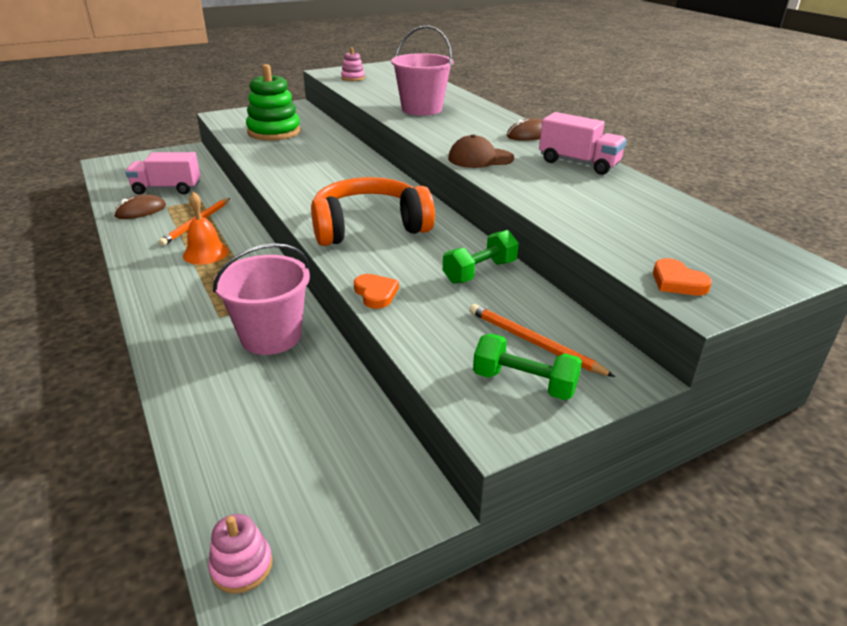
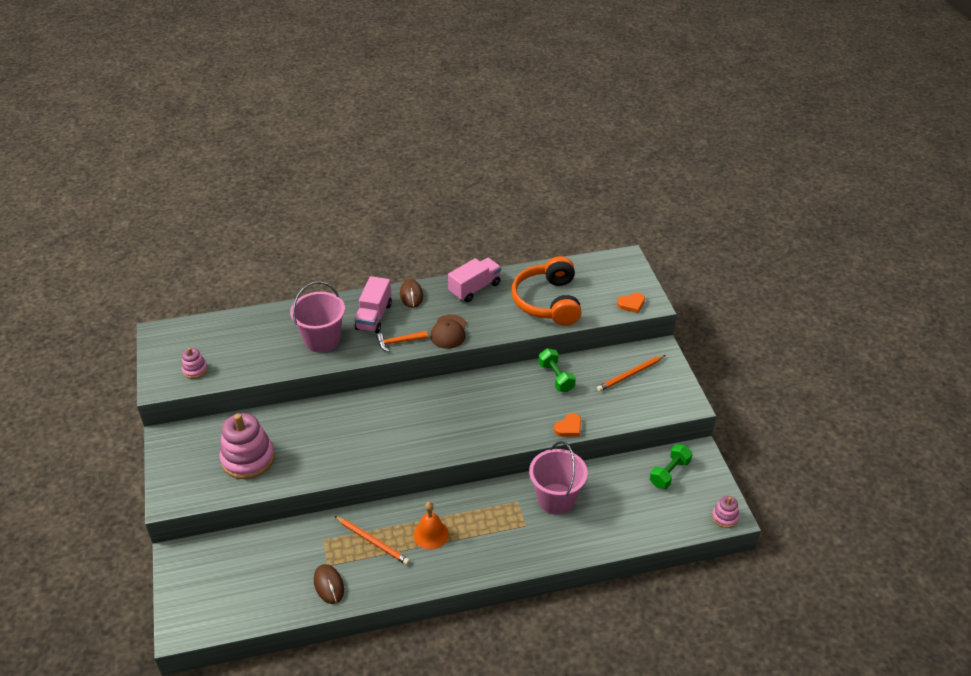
camera: 75 degrees left, 10 degrees up
pink truck [125,152,200,195] -> pink truck moved to [354,276,392,333]
green stacking toy [246,64,301,141] -> pink stacking toy [219,413,275,479]
orange headphones [311,177,435,246] -> orange headphones moved to [511,256,581,326]
orange heart [354,274,399,309] -> orange heart turned 150 degrees clockwise [554,413,581,437]
green dumbbell [473,334,582,400] -> green dumbbell moved to [650,444,692,489]
none -> orange hammer [376,331,428,352]

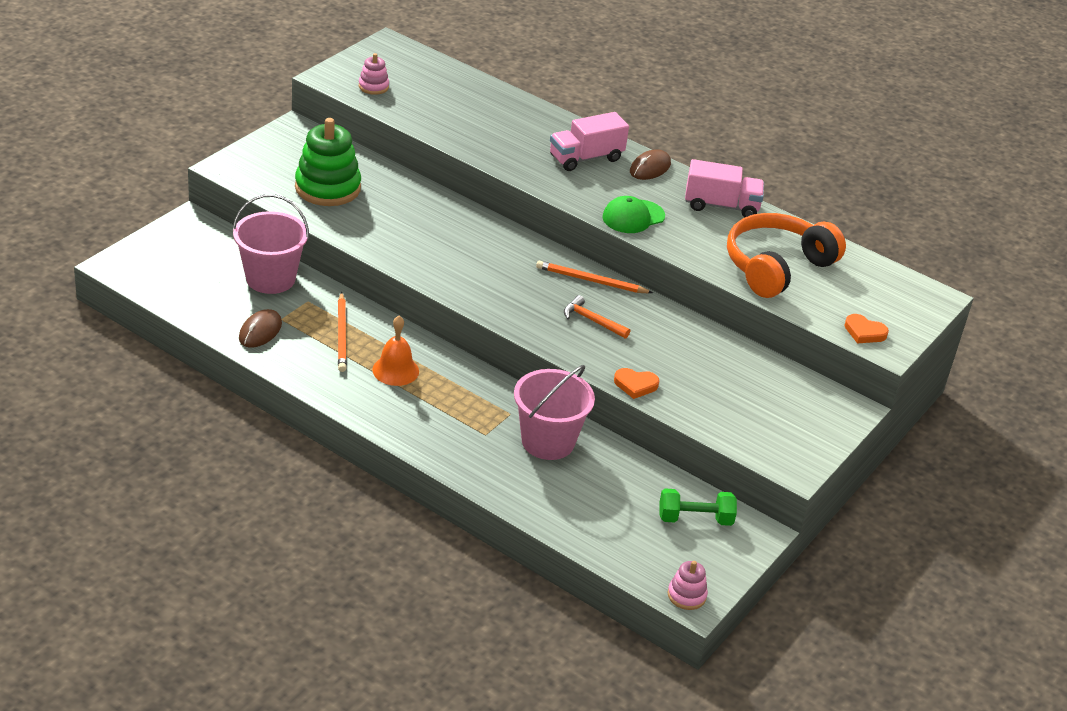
camera: 45 degrees right, 5 degrees down
pink stacking toy [219,413,275,479] -> green stacking toy [295,118,361,206]
pink bucket [290,281,345,353] -> pink bucket moved to [233,194,309,294]
orange hammer [376,331,428,352] -> orange hammer moved to [564,295,630,339]
brown cap [430,314,466,349] -> green cap [602,196,665,233]
green dumbbell [538,348,576,392] -> none
orange pencil [597,355,665,392] -> orange pencil moved to [536,260,653,293]

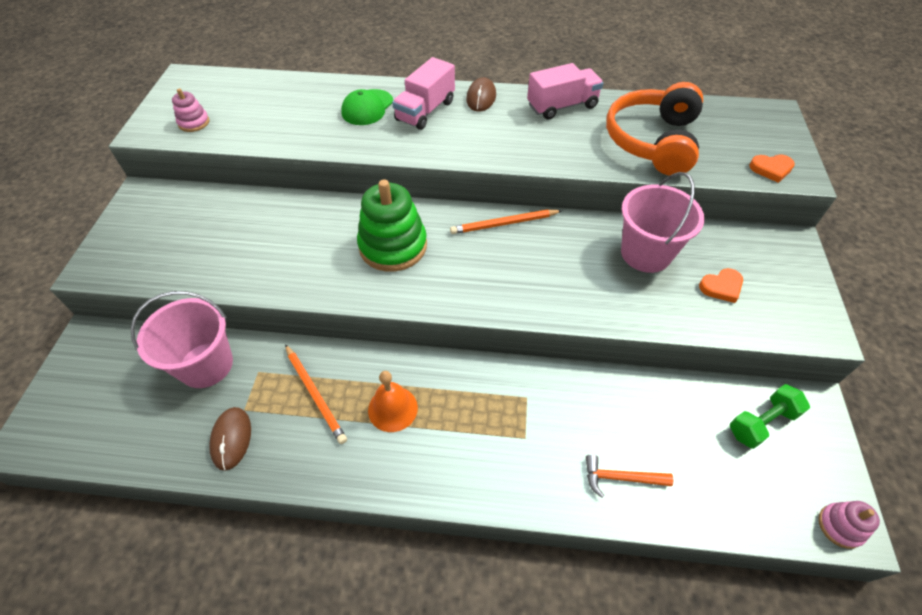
camera: 25 degrees left, 15 degrees up
green stacking toy [295,118,361,206] -> green stacking toy moved to [357,179,427,272]
pink bucket [514,365,595,460] -> pink bucket moved to [621,172,705,273]
orange hammer [564,295,630,339] -> orange hammer moved to [586,455,673,498]
green cap [602,196,665,233] -> green cap moved to [341,89,393,125]
orange heart [614,368,659,399] -> orange heart moved to [699,268,743,303]

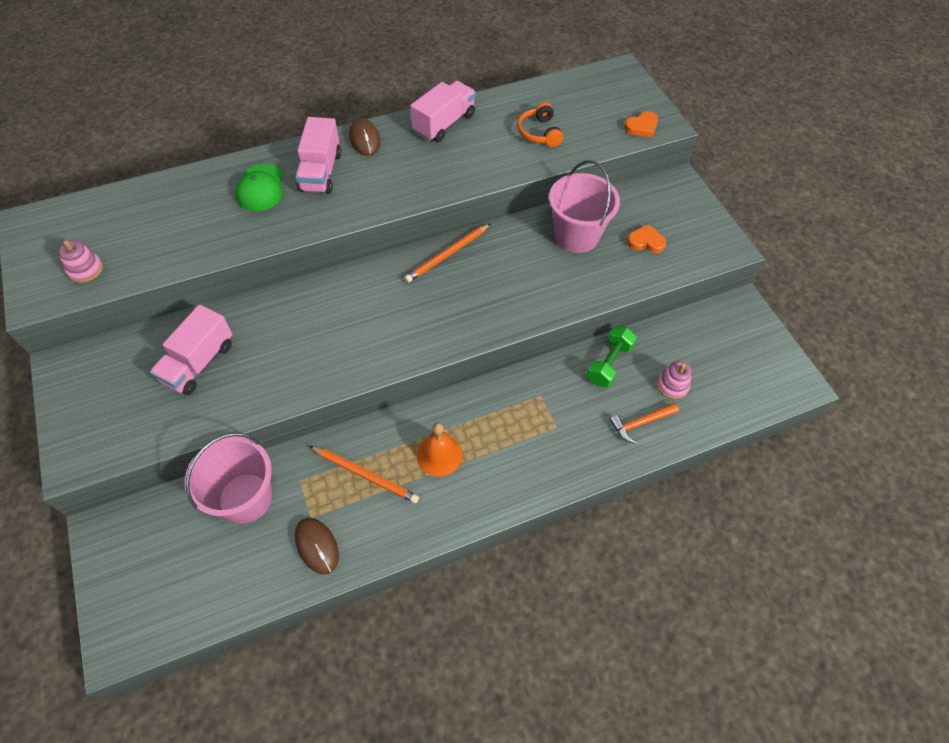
camera: 30 degrees left, 5 degrees up
green stacking toy [357,179,427,272] -> none
orange headphones [606,82,703,175] -> orange headphones [517,102,563,147], size x0.49
orange heart [699,268,743,303] -> orange heart turned 120 degrees counterclockwise [627,224,667,253]
green dumbbell [730,384,810,449] -> green dumbbell moved to [587,326,637,387]
pink stacking toy [819,501,880,549] -> pink stacking toy moved to [657,361,692,399]
none -> pink truck [150,304,232,395]

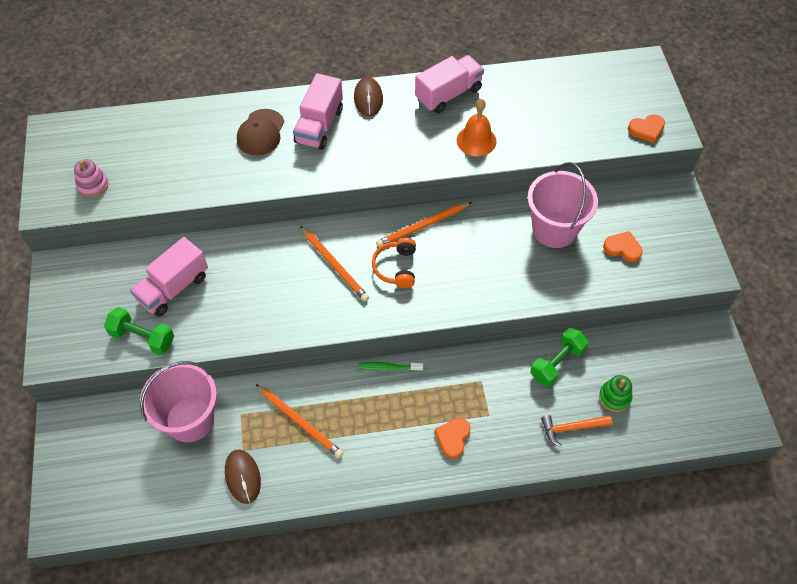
camera: 15 degrees right, 0 degrees up
green cap [235,164,283,211] -> brown cap [237,109,284,156]
orange bell [417,423,463,477] -> orange bell moved to [457,99,497,156]
orange headphones [517,102,563,147] -> orange headphones moved to [372,238,416,288]
pink stacking toy [657,361,692,399] -> green stacking toy [599,375,632,412]
none -> green dumbbell [104,307,174,355]
none -> orange pencil [300,225,369,302]
none -> green toothbrush [358,362,423,371]
none -> orange heart [434,418,470,459]

